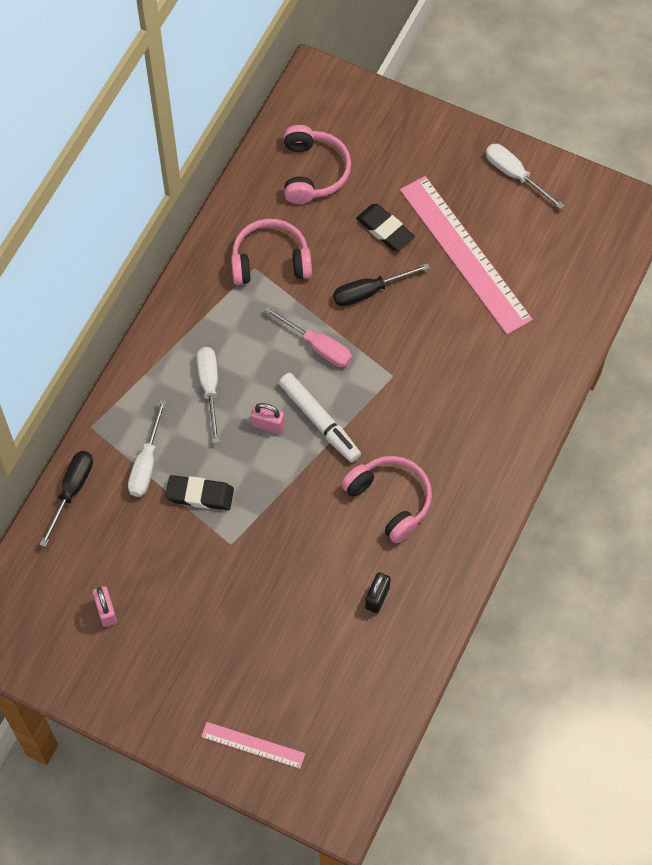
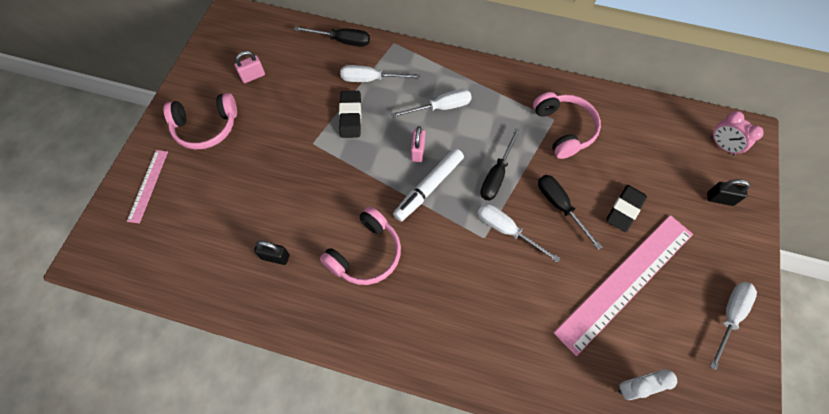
camera: 80 degrees right, 0 degrees up
pink screwdriver [264,306,352,367] -> black screwdriver [480,128,520,201]
pink headphones [284,125,351,204] -> pink headphones moved to [163,93,237,149]
none -> white screwdriver [478,204,561,263]
none -> white clock [618,369,677,400]
none -> black padlock [707,179,750,206]
none -> pink clock [711,111,764,156]

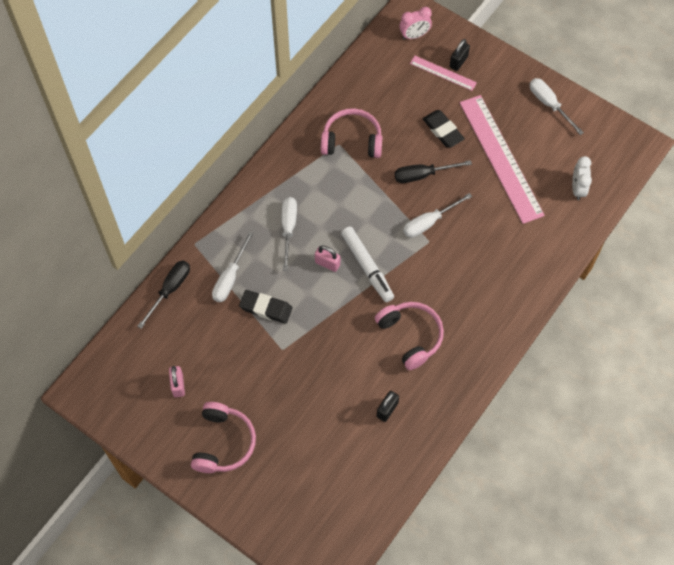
camera: 70 degrees left, 0 degrees up
pink ruler [127,150,168,224] -> pink ruler moved to [410,56,477,91]
black screwdriver [480,128,520,201] -> none

